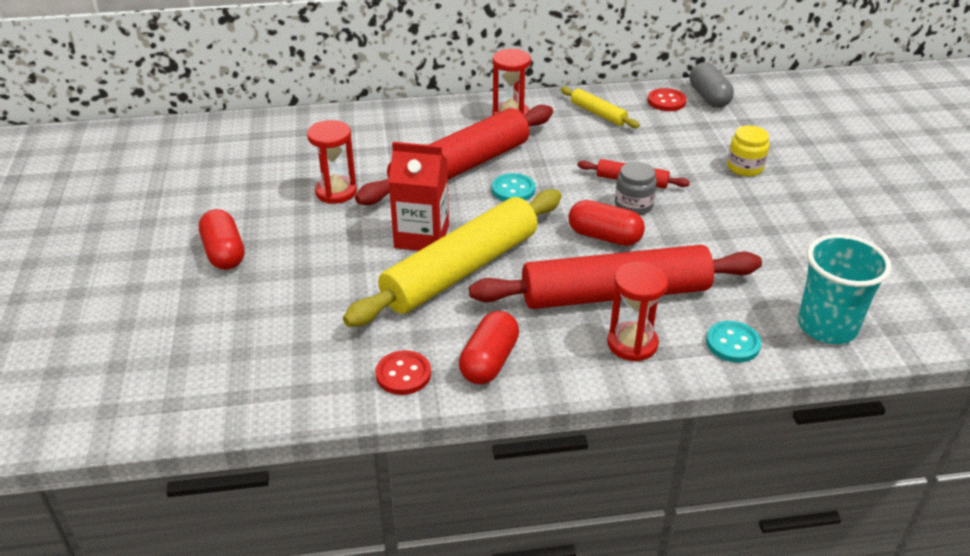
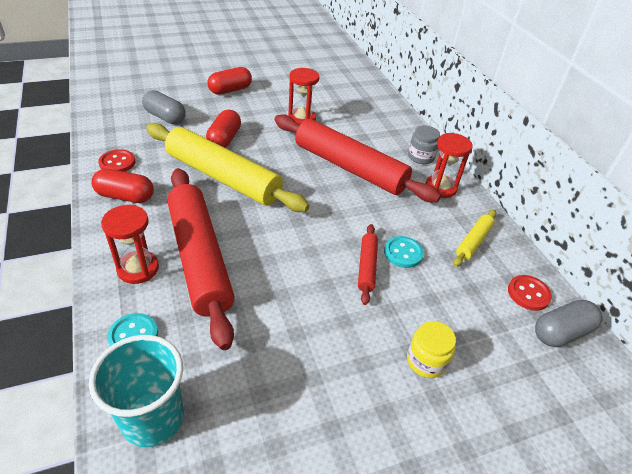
camera: 75 degrees right, 5 degrees up
red carton [388,142,449,251] -> none
turquoise button [492,173,535,201] -> turquoise button moved to [384,236,424,268]
red capsule [568,200,645,246] -> red capsule moved to [206,110,241,148]
grey jar [615,162,657,215] -> grey jar moved to [408,126,440,164]
none -> grey capsule [142,90,186,124]

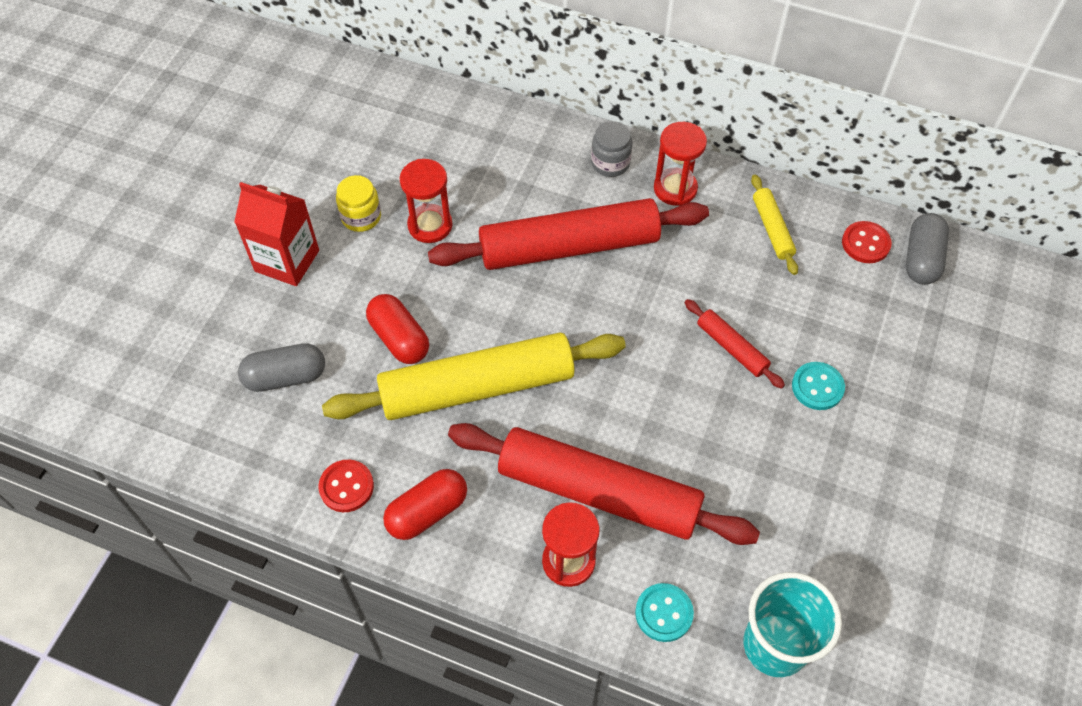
camera: 45 degrees left, 15 degrees up
red capsule [207,67,252,95] -> red carton [234,182,319,286]
turquoise button [384,236,424,268] -> turquoise button moved to [792,362,845,410]
yellow jar [407,321,456,378] -> yellow jar moved to [336,175,381,232]

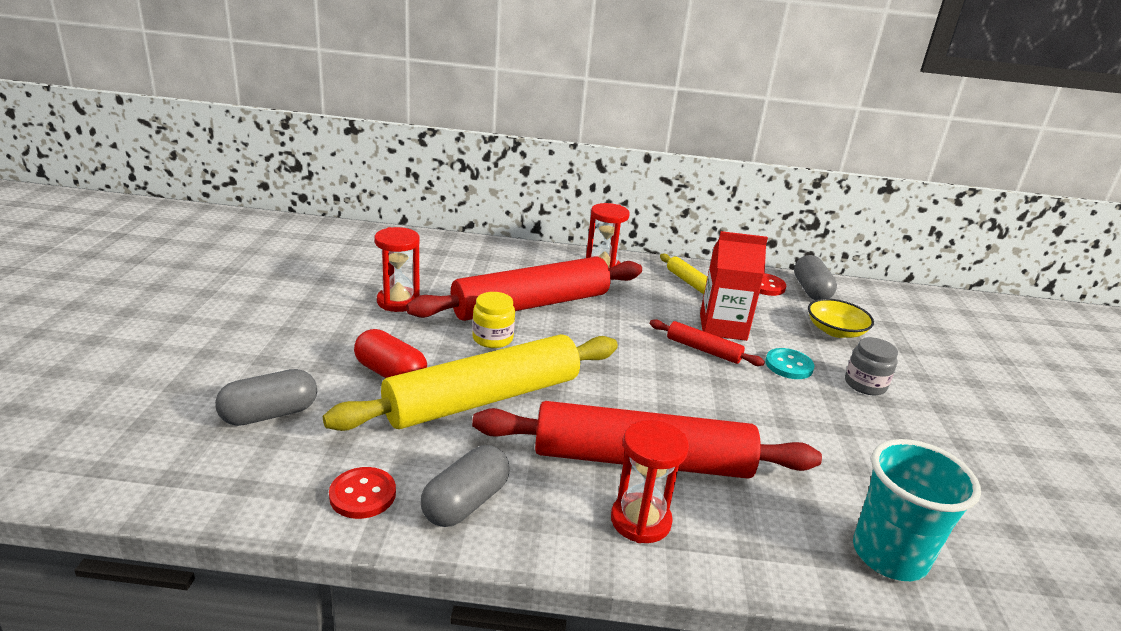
camera: 20 degrees left, 30 degrees down
red carton [234,182,319,286] -> red carton moved to [700,231,768,341]
yellow jar [336,175,381,232] -> yellow jar moved to [472,292,515,348]
red capsule [383,469,467,540] -> grey capsule [421,445,510,527]
grey jar [591,121,633,177] -> grey jar moved to [845,337,898,395]
turquoise button [635,583,694,642] -> none
none -> yellow bowl [808,299,874,338]

